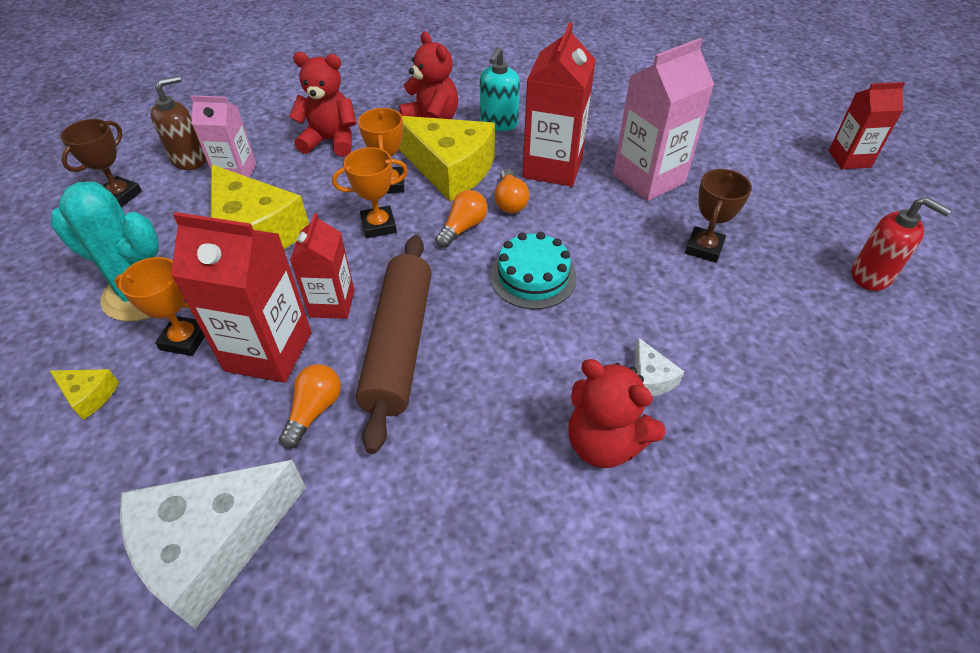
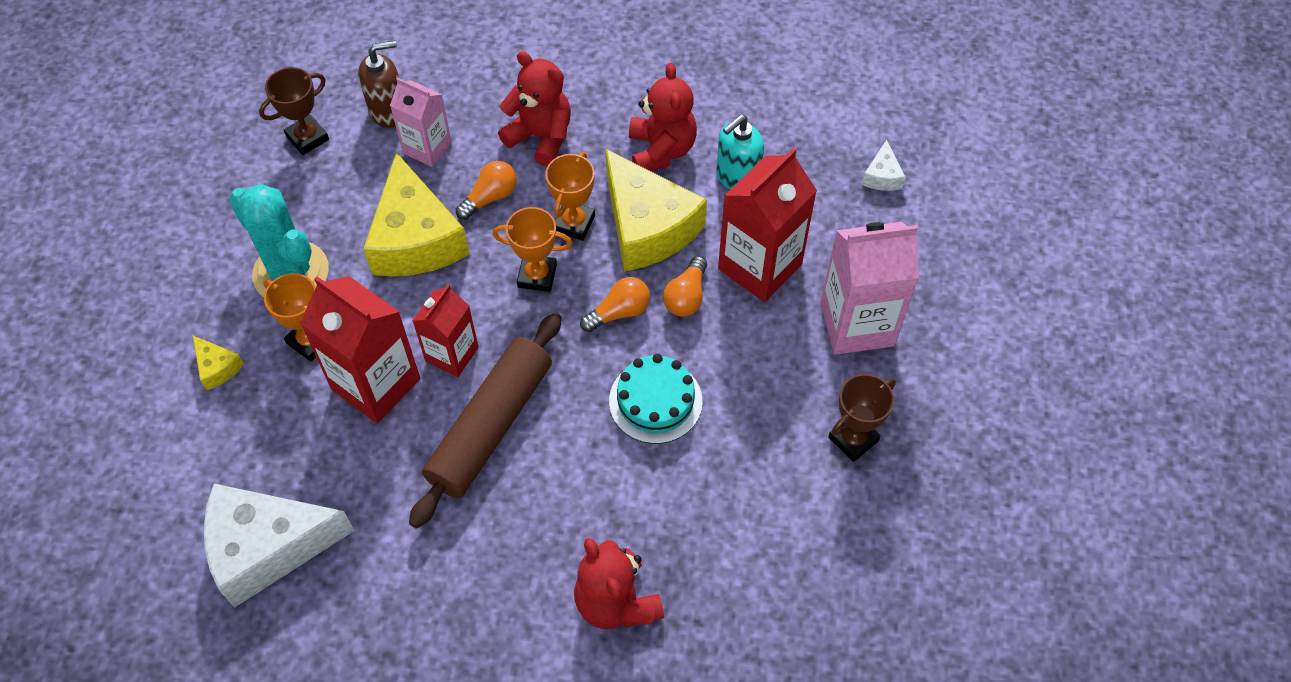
camera: 25 degrees right, 10 degrees up
orange light bulb [279,364,341,449] -> orange light bulb moved to [456,161,517,220]
white cheese [635,337,684,396] -> white cheese moved to [862,140,906,191]
red carton [829,82,905,169] -> none
red soap dispenser [851,197,951,291] -> none

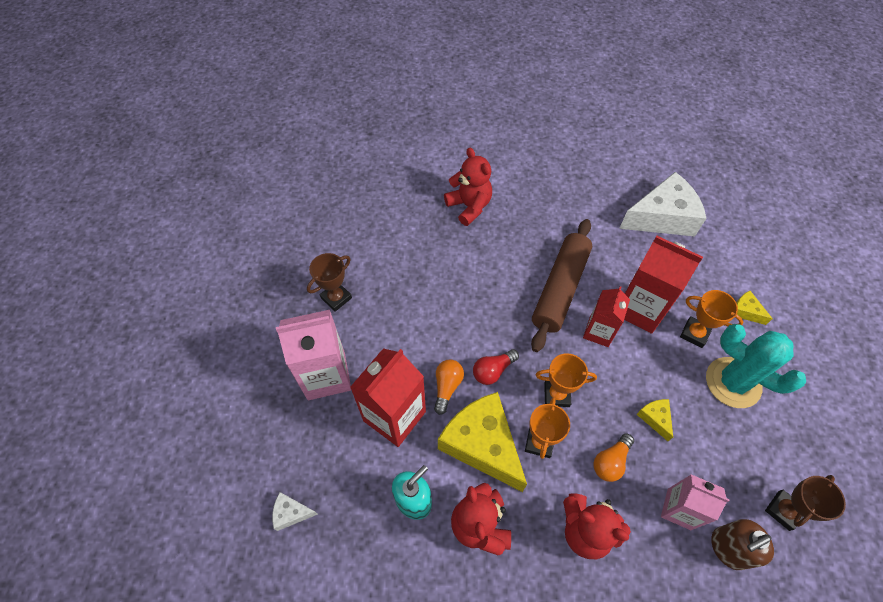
camera: 175 degrees right, 0 degrees up
yellow cheese [363,152,470,277] -> yellow cheese [636,399,673,441], size x0.43
orange light bulb [580,277,650,332] -> red light bulb [473,349,519,385]
turquoise cake [609,354,702,444] -> none
white cheese [862,140,906,191] -> white cheese turned 90 degrees counterclockwise [272,492,318,531]

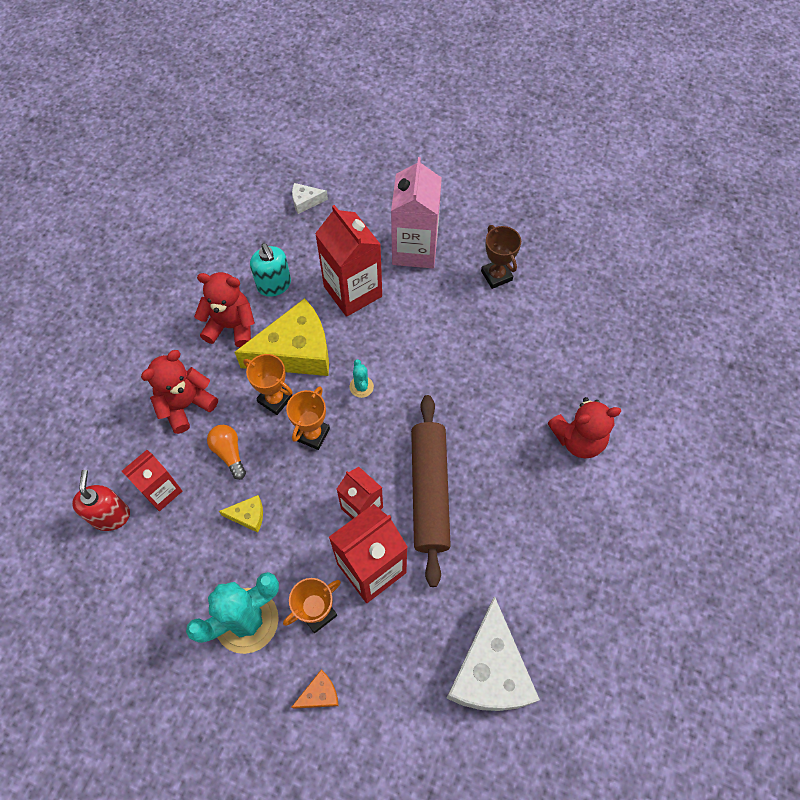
camera: 110 degrees right, 5 degrees up
white cheese [272,492,318,531] -> white cheese turned 120 degrees counterclockwise [292,183,328,214]
orange light bulb [434,359,464,415] -> none
red light bulb [473,349,519,385] -> turquoise cactus [350,359,374,398]
brown rolling pin [531,219,592,352] -> brown rolling pin turned 45 degrees clockwise [411,395,451,587]
pink carton [661,475,730,530] -> red carton [122,450,182,511]
brown soap dispenser [711,519,774,570] -> red soap dispenser [72,470,130,531]
yellow cheese [736,291,773,325] -> orange cheese [291,670,339,709]
brown trophy [765,475,846,531] -> none

